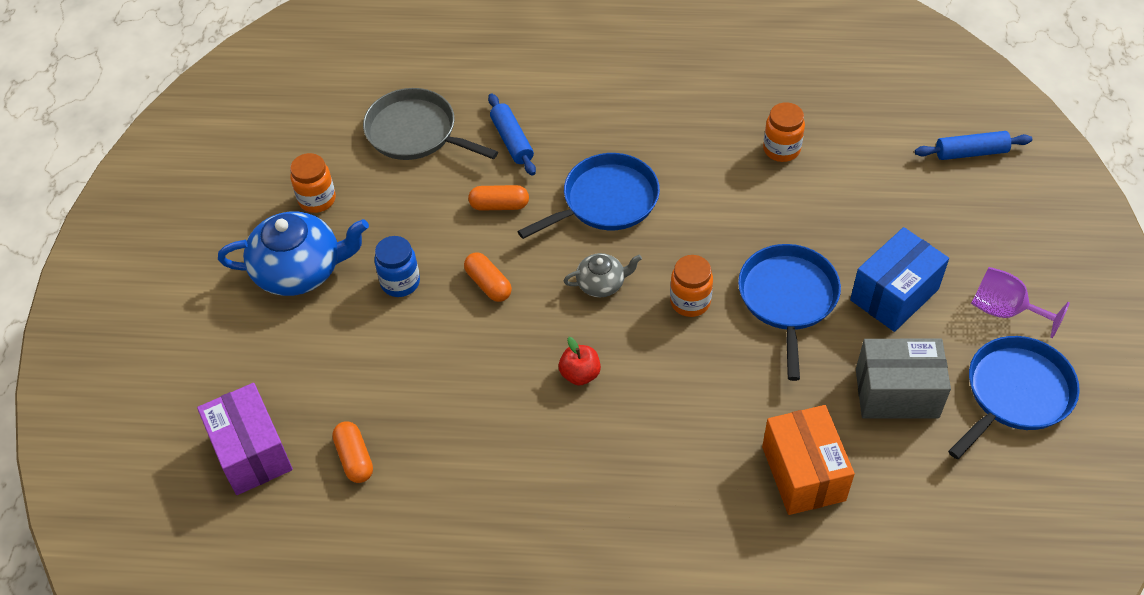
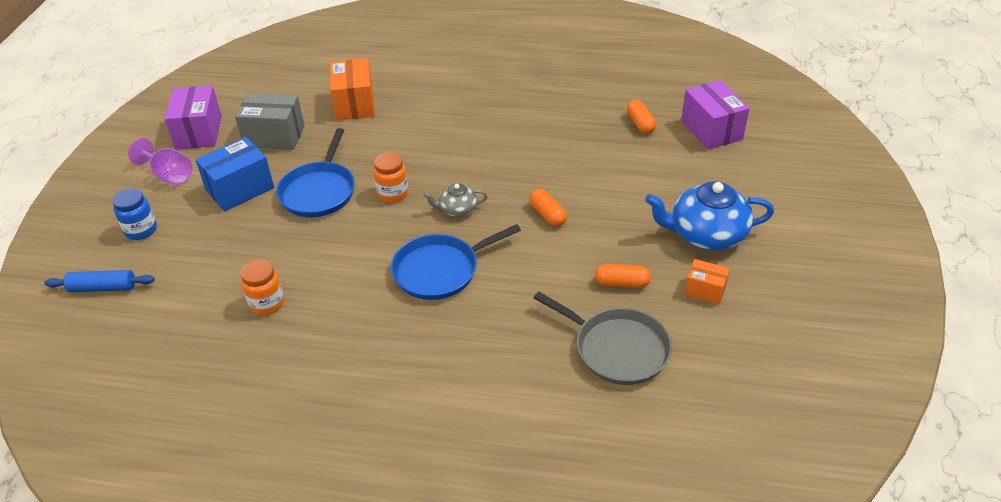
camera: 175 degrees left, 10 degrees down
orange jar [290,153,336,213] -> orange box [685,259,730,305]
blue jar [374,236,420,297] -> blue jar moved to [112,188,157,240]
orange capsule [468,185,529,211] -> orange capsule moved to [595,264,651,288]
blue rolling pin [488,93,536,176] -> none
red apple [559,337,601,386] -> none
blue pan [948,336,1080,459] -> purple box [164,86,222,149]

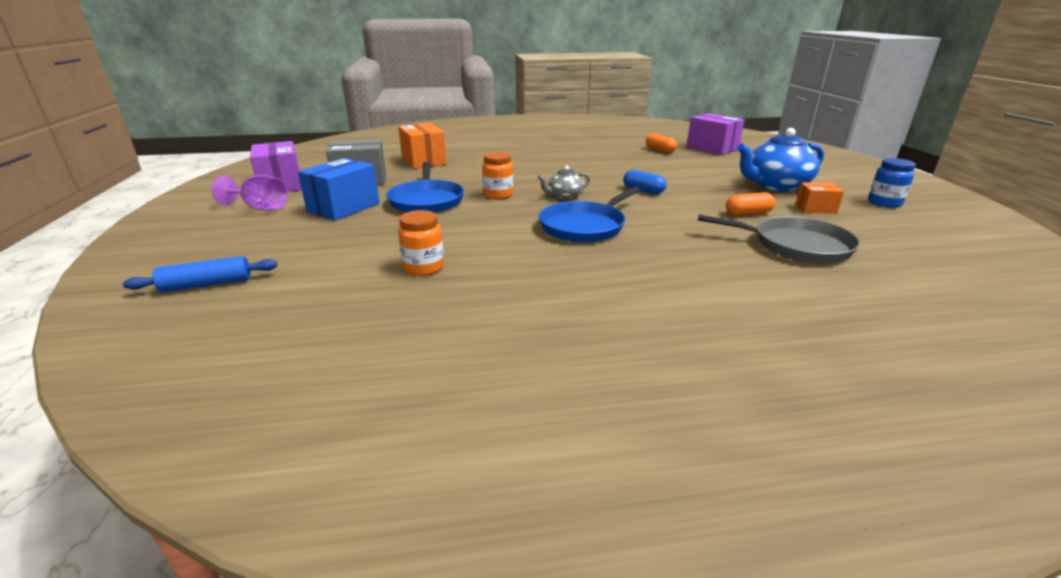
camera: 20 degrees left, 15 degrees down
blue jar [112,188,157,240] -> blue jar moved to [868,158,916,208]
orange capsule [529,189,567,226] -> blue capsule [623,170,666,194]

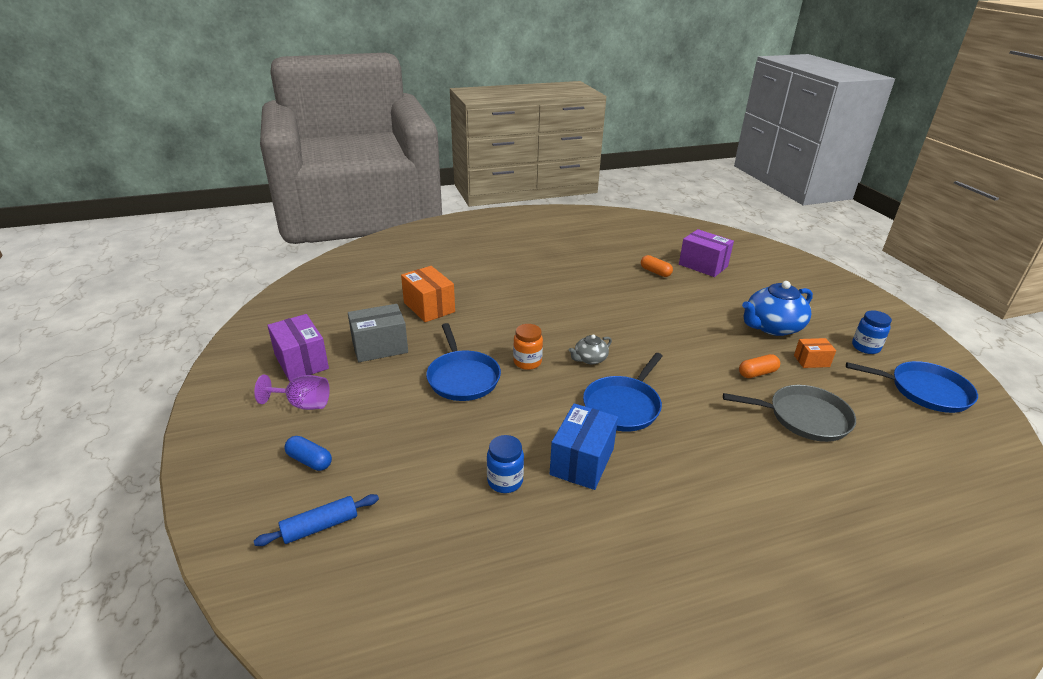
camera: 10 degrees left, 5 degrees up
blue box [298,158,380,221] -> blue box moved to [550,403,618,490]
orange jar [398,210,444,276] -> blue jar [487,435,524,493]
blue capsule [623,170,666,194] -> blue capsule moved to [284,436,332,471]
none -> blue pan [846,361,978,413]

